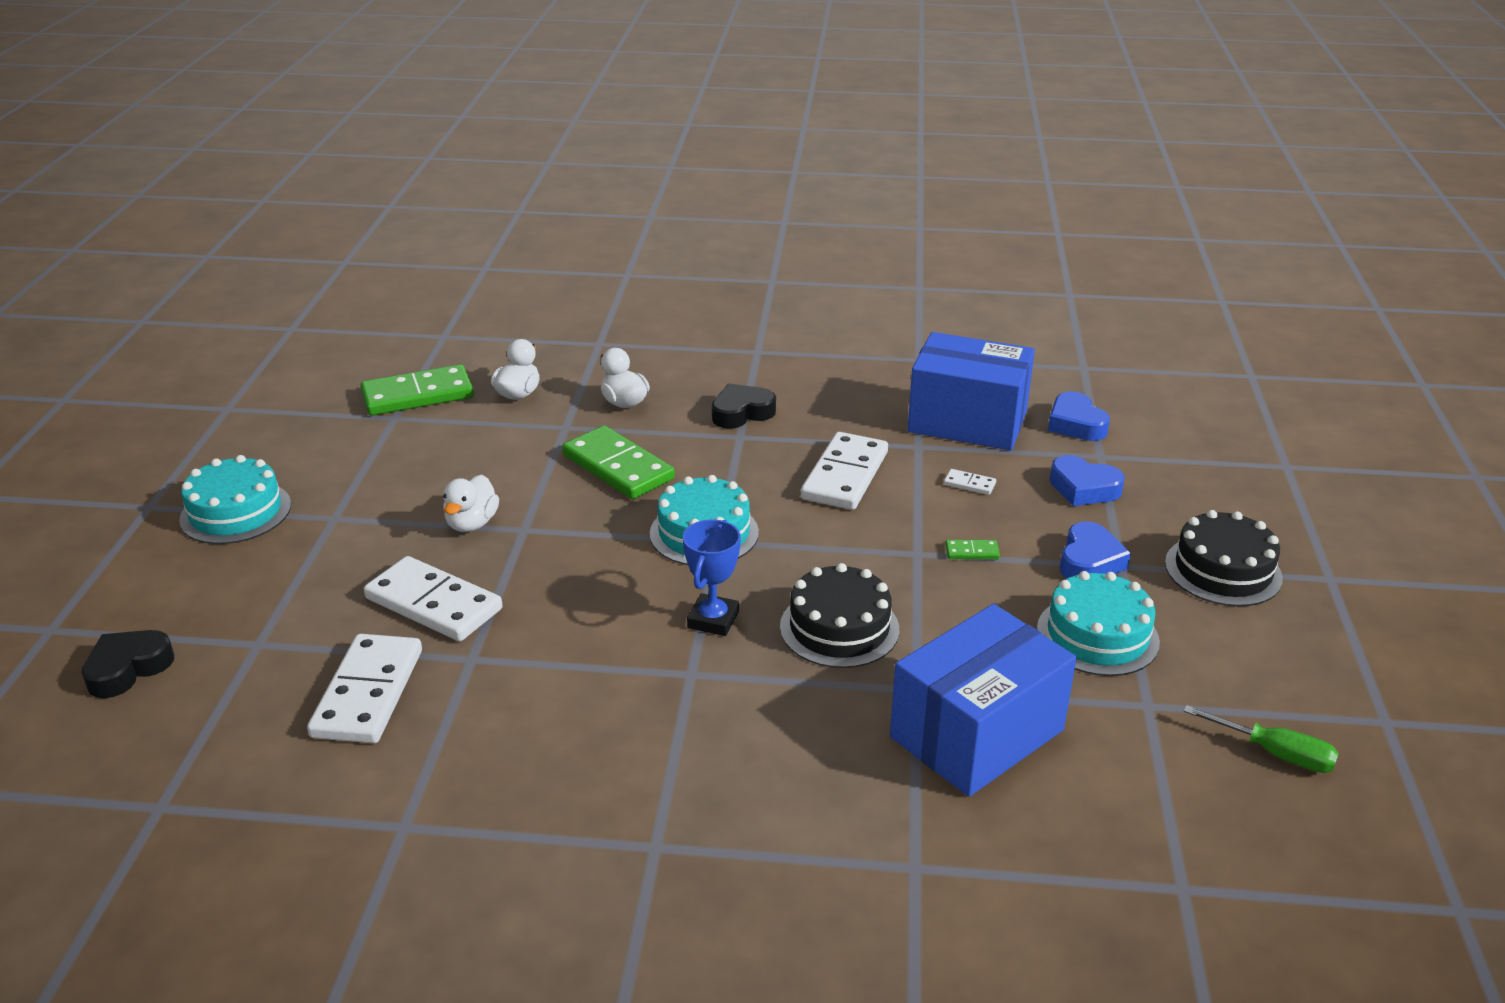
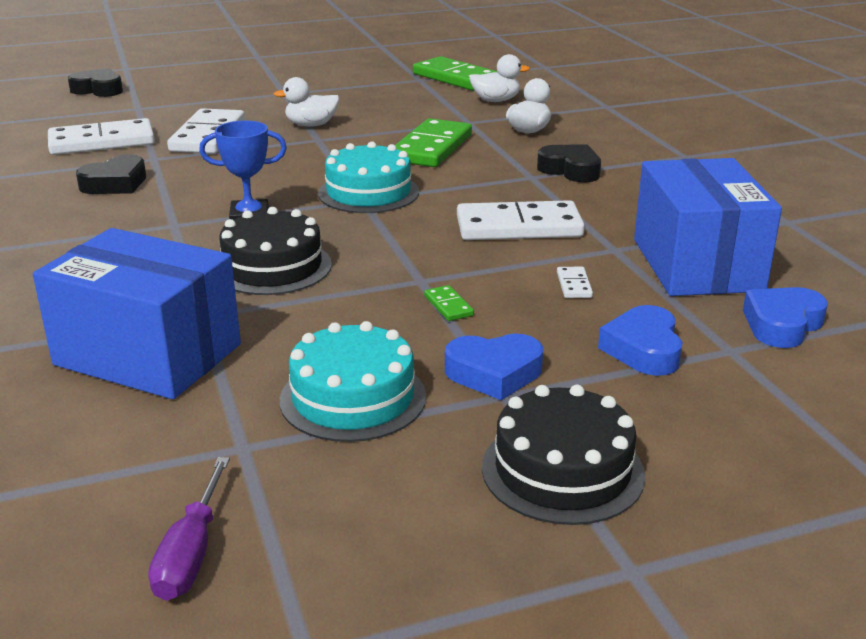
camera: 65 degrees right, 5 degrees down
turquoise cake [179,455,291,544] -> none
green screwdriver [1184,705,1339,773] -> purple screwdriver [148,457,230,601]
none -> black heart [76,154,146,194]

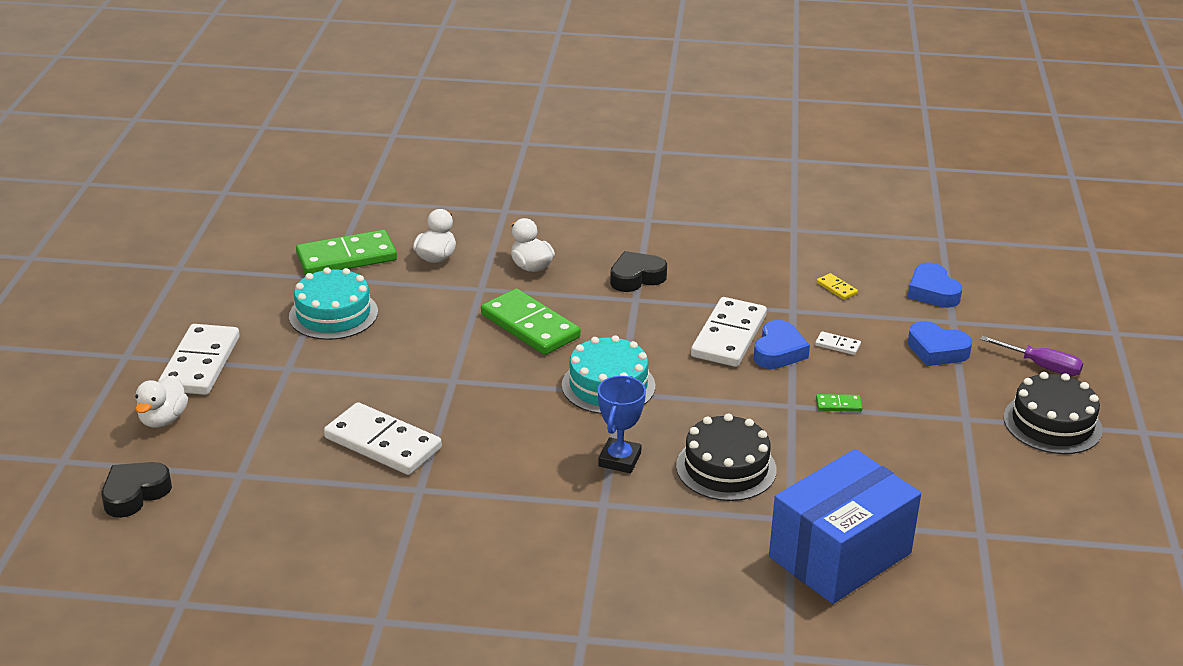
camera: 65 degrees left, 5 degrees up
white domino [48,118,155,155] -> white domino moved to [158,324,240,395]
black heart [76,154,146,194] -> none
purple screwdriver [148,457,230,601] -> purple screwdriver moved to [980,336,1083,376]
white duck [274,77,339,127] -> white duck moved to [135,375,188,428]
turquoise cake [280,321,426,442] -> turquoise cake moved to [289,267,378,340]
blue heart [445,334,543,400] -> blue heart moved to [753,320,810,369]
blue box [634,158,782,296] -> yellow domino [817,273,858,300]

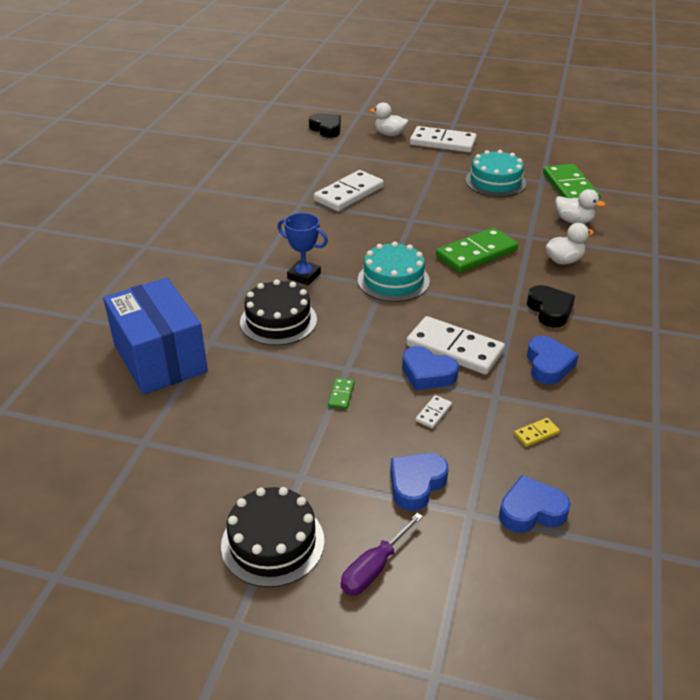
camera: 100 degrees right, 5 degrees up
none -> blue heart [527,336,579,385]

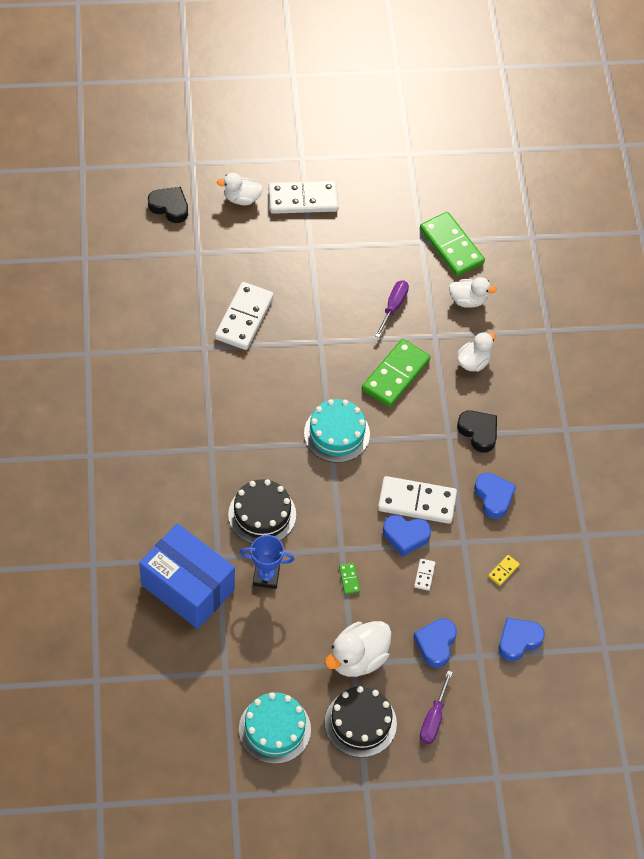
camera: 25 degrees left, 20 degrees up
blue trophy [277,213,328,285] -> blue trophy moved to [240,535,294,589]
turquoise cake [465,150,527,197] -> turquoise cake moved to [239,692,311,764]
none -> white duck [325,621,391,677]
none -> purple screwdriver [375,280,409,338]

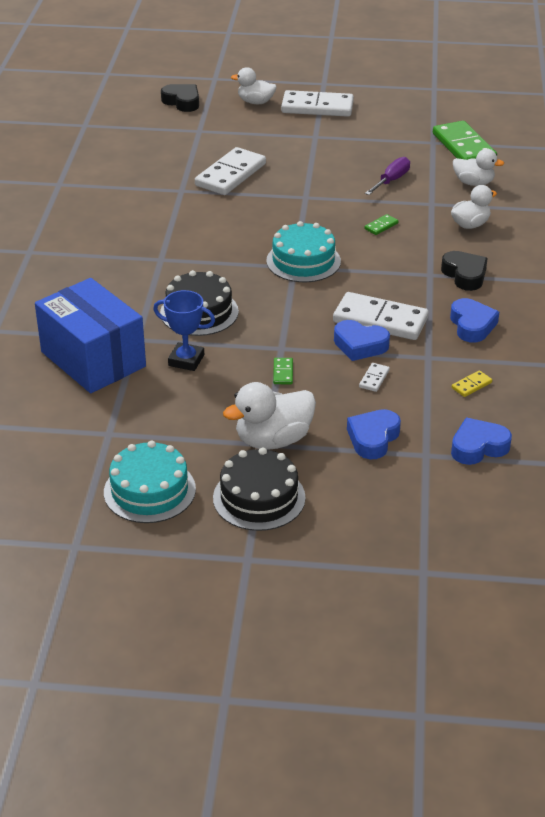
camera: 15 degrees right, 20 degrees down
green domino [362,339,430,407] -> green domino [364,214,398,235], size x0.42
purple screwdriver [420,671,453,744] -> none

